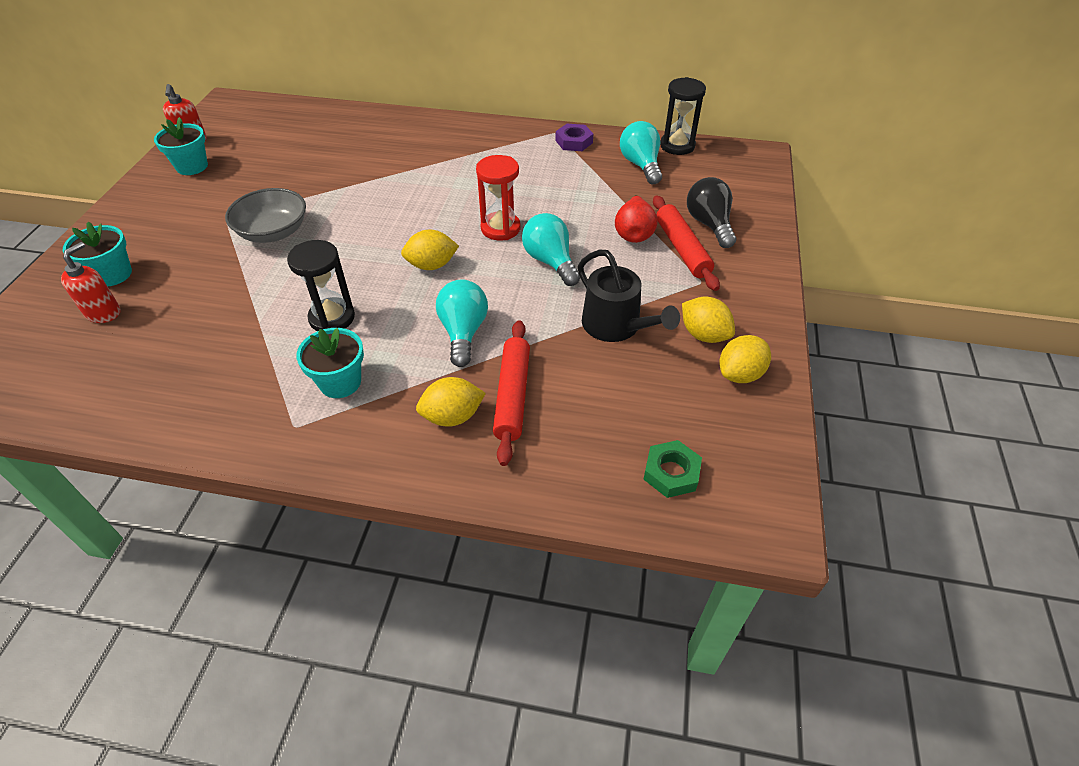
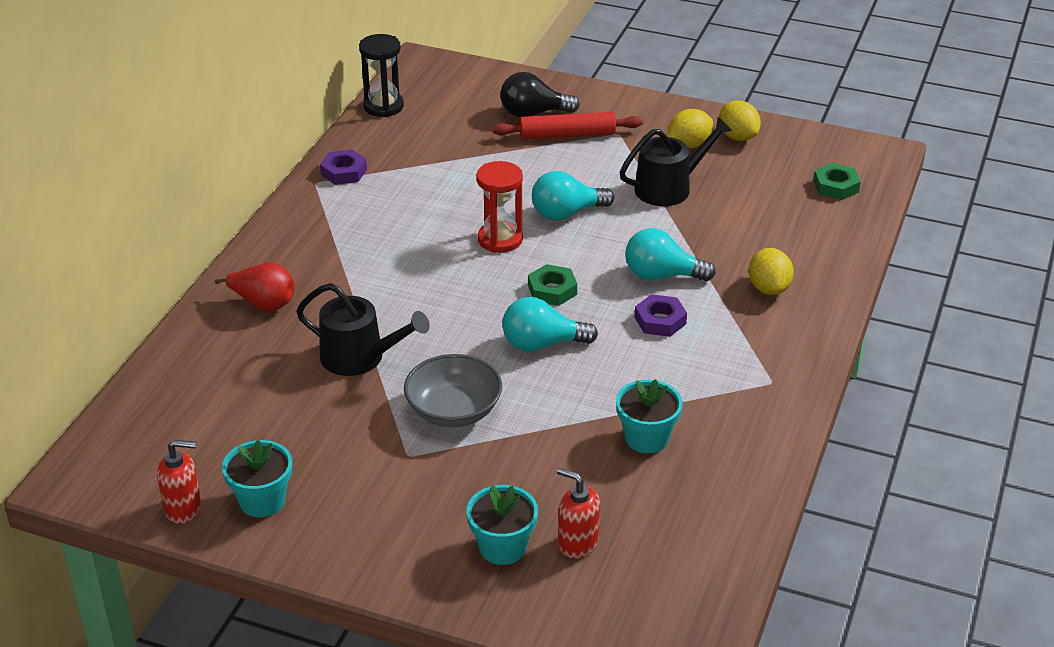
camera: 80 degrees left, 10 degrees down
black hourglass [287,240,355,331] -> none
turquoise flower pot [297,328,364,398] -> turquoise flower pot moved to [616,379,683,453]
yellow lemon [401,230,459,270] -> green nut [528,264,577,306]
red rolling pin [493,320,530,466] -> none
red pear [615,195,657,243] -> red pear moved to [215,262,294,311]
turquoise light bulb [620,121,662,184] -> turquoise light bulb moved to [502,297,598,352]
none -> black watering can [296,283,430,376]
none -> purple nut [635,294,687,337]

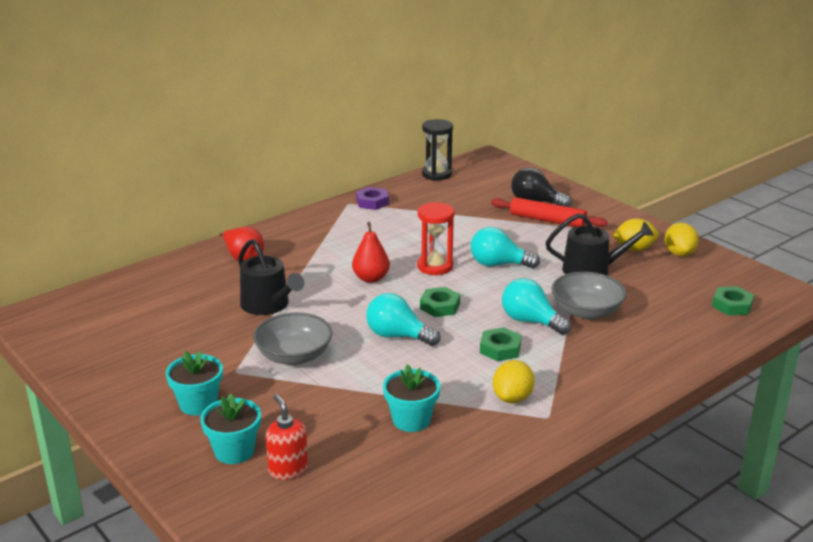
camera: 30 degrees right, 10 degrees down
red soap dispenser [157,440,201,524] -> none
turquoise flower pot [222,440,292,517] -> turquoise flower pot moved to [166,351,223,416]
purple nut [635,294,687,337] -> green nut [480,327,521,362]
yellow lemon [749,248,794,295] -> yellow lemon moved to [493,360,534,404]
none -> red pear [352,222,390,283]
none -> grey bowl [551,272,626,319]

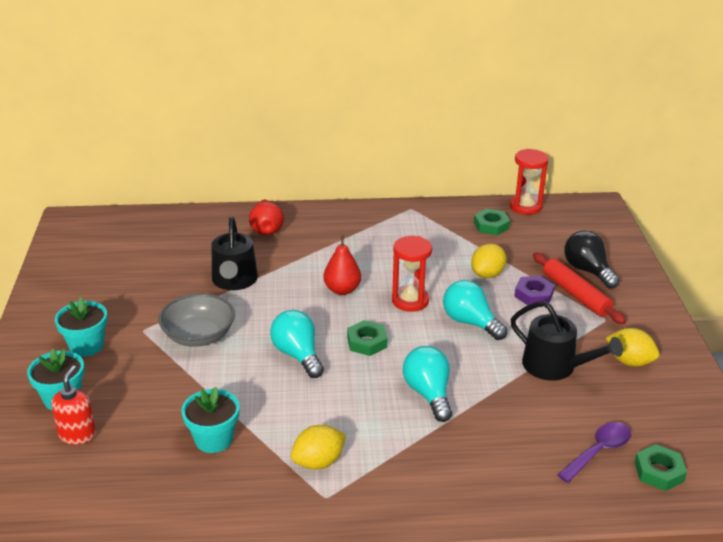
camera: 35 degrees right, 5 degrees up
purple nut [356,187,389,210] -> purple nut moved to [514,276,555,305]
black hourglass [422,119,453,181] -> red hourglass [510,149,549,215]
green nut [480,327,521,362] -> green nut moved to [474,209,510,235]
grey bowl [551,272,626,319] -> none
yellow lemon [665,222,699,257] -> yellow lemon moved to [471,244,507,278]
none -> purple spoon [557,422,631,483]

